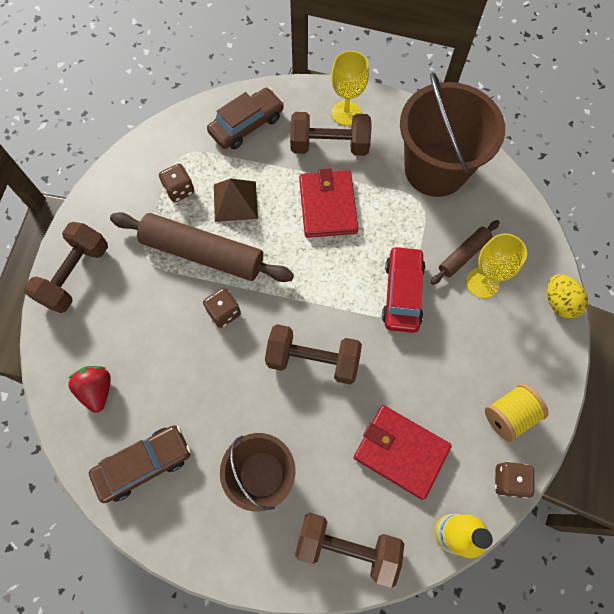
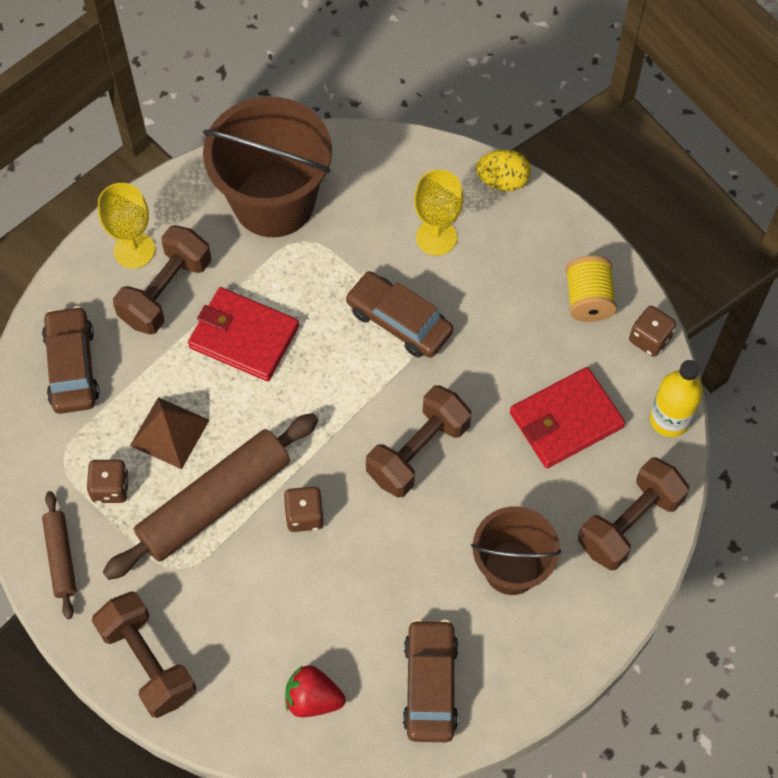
camera: 60 degrees left, 5 degrees down
red car [382,246,425,333] -> brown car [345,271,453,358]
brown rolling pin [431,220,500,285] -> brown rolling pin moved to [42,491,77,619]

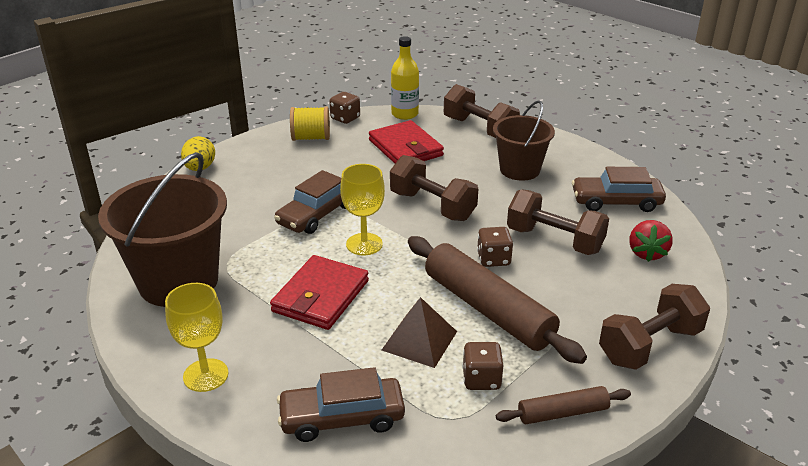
camera: 90 degrees left, 30 degrees down
brown dumbbell [113,225,211,335] -> brown dumbbell moved to [507,189,609,255]
yellow goblet [414,170,463,256] -> yellow goblet moved to [340,164,385,255]

